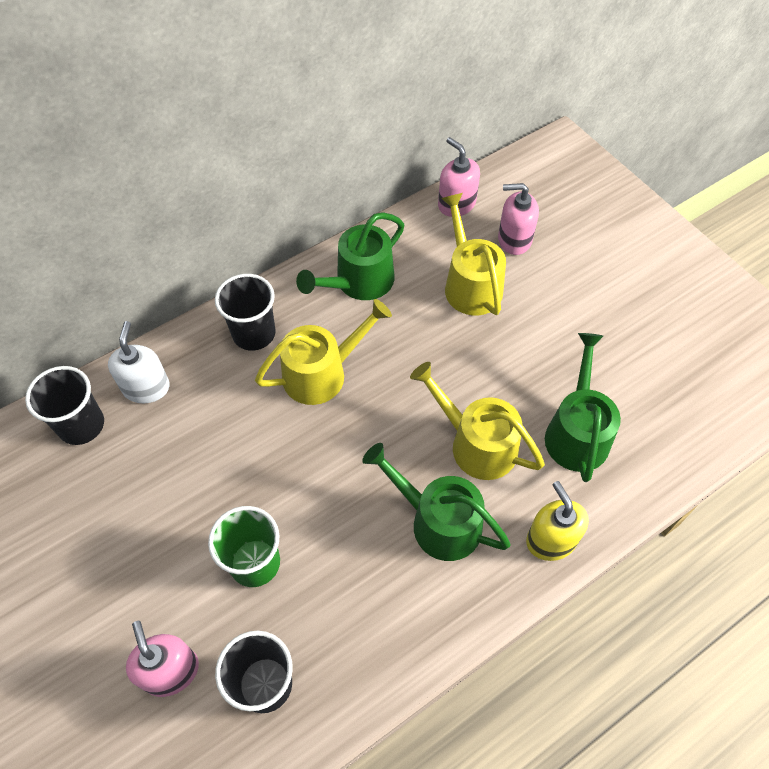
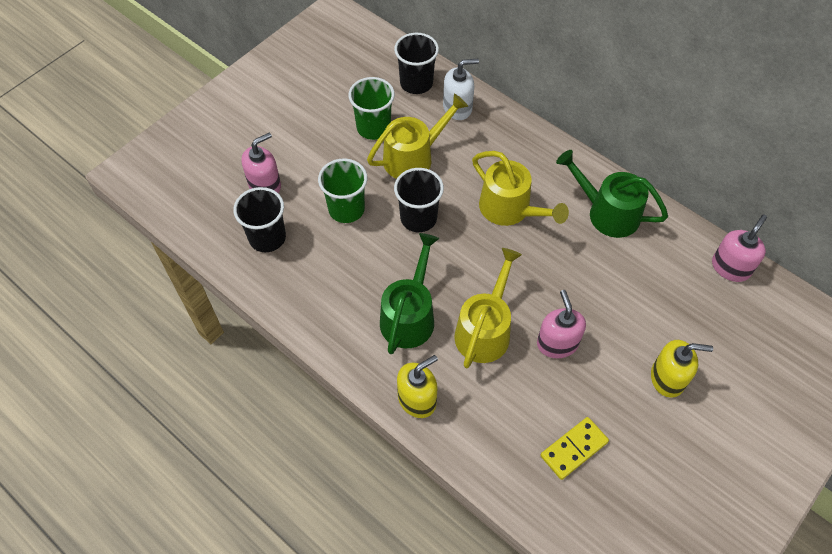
camera: 75 degrees right, 0 degrees up
black cup [215,274,276,351] -> black cup moved to [394,168,444,232]
yellow watering can [441,193,506,315] -> yellow watering can moved to [367,94,468,179]
pink soap dispenser [498,183,539,255] -> pink soap dispenser moved to [537,290,586,358]
green watering can [545,333,621,482] -> none
none -> green cup [348,77,395,140]
none -> yellow domino [540,417,609,480]
none -> yellow soap dispenser [651,340,713,398]

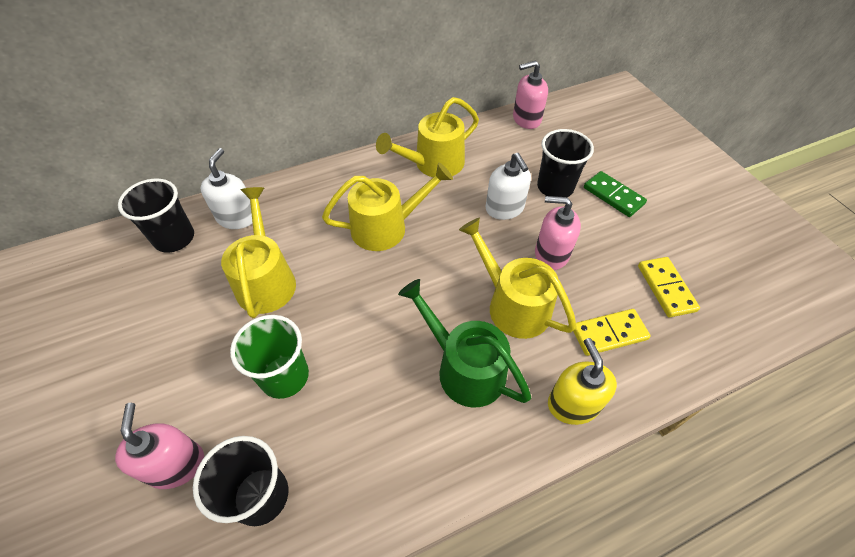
camera: 65 degrees left, 5 degrees down
green cup [348,77,395,140] -> none
black cup [394,168,444,232] -> black cup moved to [537,129,594,197]
green watering can [556,150,668,238] -> yellow watering can [376,97,479,177]
yellow soap dispenser [651,340,713,398] -> green domino [584,171,647,217]
pink soap dispenser [712,214,767,282] -> pink soap dispenser turned 75 degrees counterclockwise [513,60,548,129]
none -> white soap dispenser [486,153,531,220]
none -> yellow domino [573,309,651,356]

